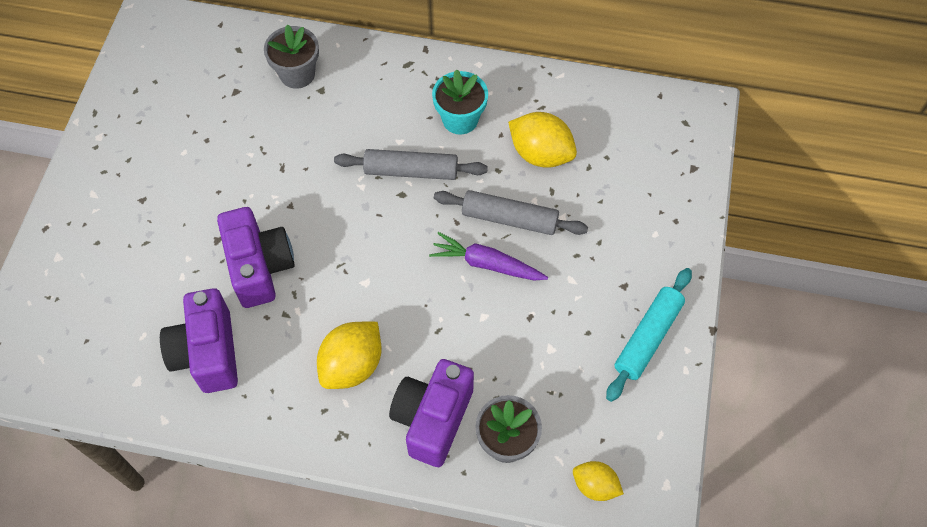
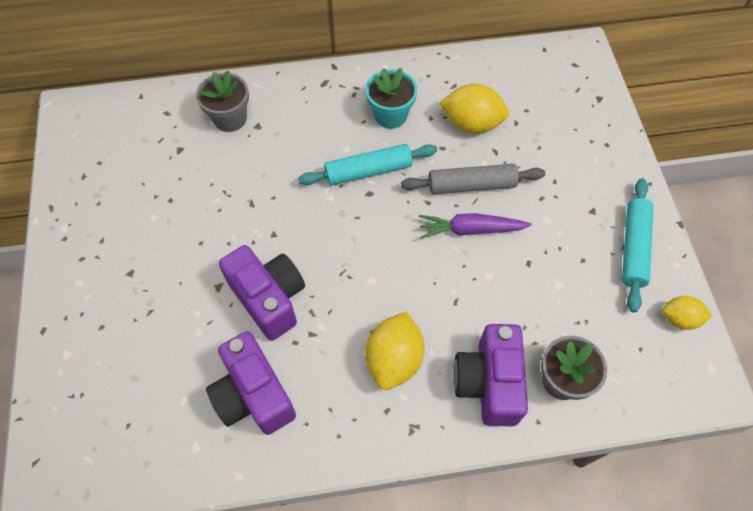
camera: 20 degrees left, 0 degrees up
grey rolling pin [334,149,488,180] -> turquoise rolling pin [298,144,437,185]
yellow lemon [573,461,624,501] -> yellow lemon moved to [662,296,712,330]

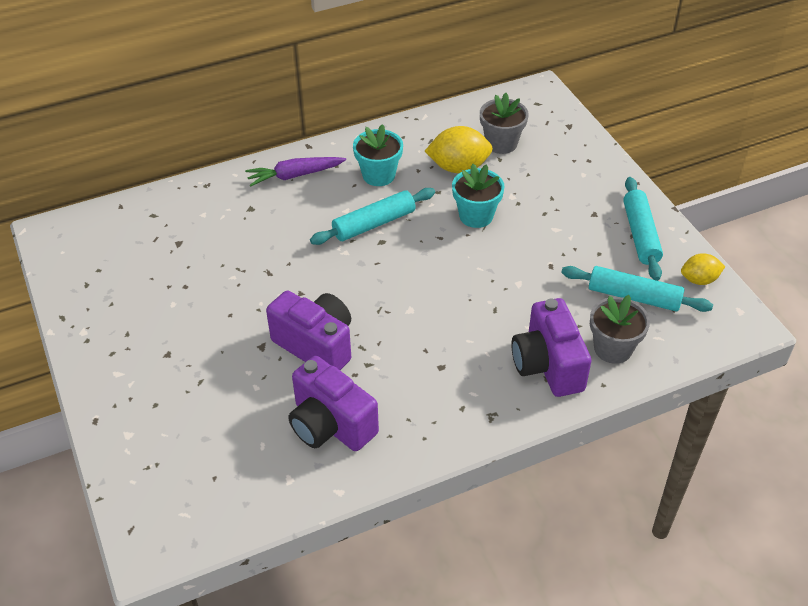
camera: 15 degrees left, 15 degrees down
grey flower pot [196,70,249,132] -> grey flower pot moved to [480,93,529,154]
yellow lemon [365,311,424,390] -> none
grey rolling pin [401,164,545,194] -> turquoise flower pot [452,164,505,228]
purple carrot [419,213,531,239] -> purple carrot moved to [245,157,346,187]
none -> turquoise rolling pin [561,266,713,312]

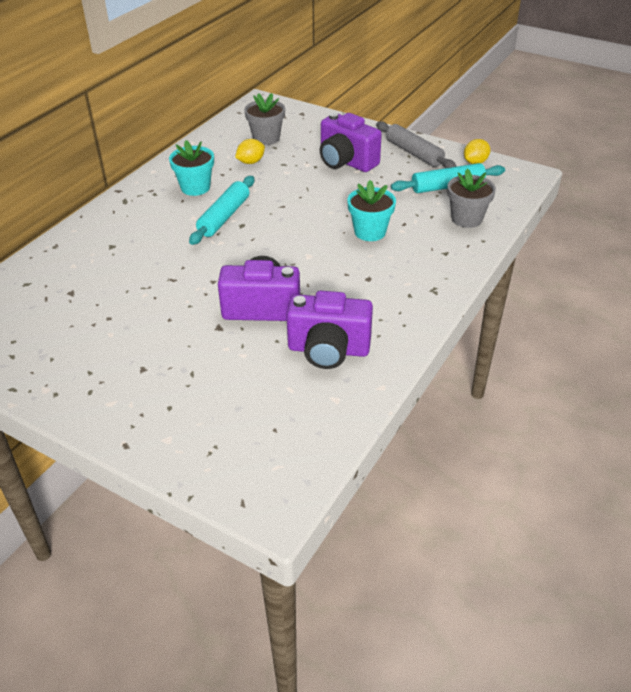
camera: 35 degrees left, 5 degrees down
purple carrot [245,157,346,187] -> none
yellow lemon [425,126,493,173] -> yellow lemon [235,139,265,164], size x0.61
turquoise flower pot [452,164,505,228] -> turquoise flower pot moved to [347,180,396,241]
purple camera [511,298,591,397] -> purple camera moved to [320,112,382,172]
turquoise rolling pin [623,177,663,281] -> grey rolling pin [376,121,457,168]

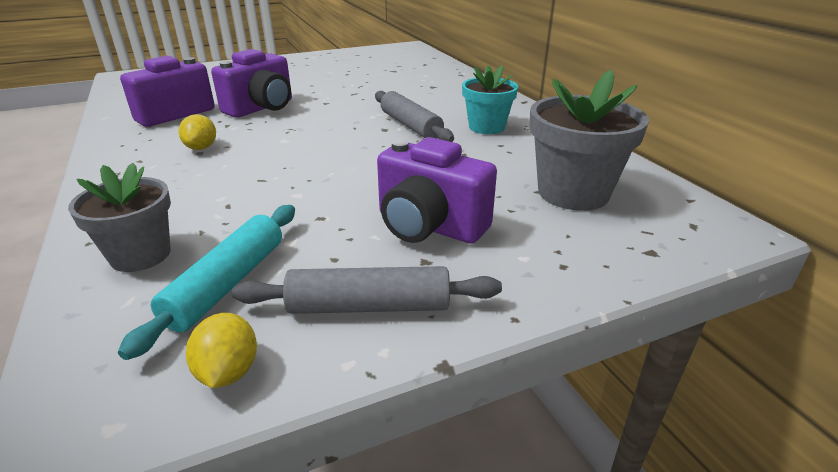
camera: 125 degrees right, 10 degrees down
turquoise rolling pin [189,176,254,245] -> grey rolling pin [375,91,454,142]
yellow lemon [235,139,265,164] -> yellow lemon moved to [179,114,216,150]
grey flower pot [244,93,285,145] -> grey flower pot [530,70,649,211], size x1.51
purple camera [320,112,382,172] -> purple camera turned 135 degrees counterclockwise [377,137,497,244]
turquoise flower pot [347,180,396,241] -> none

